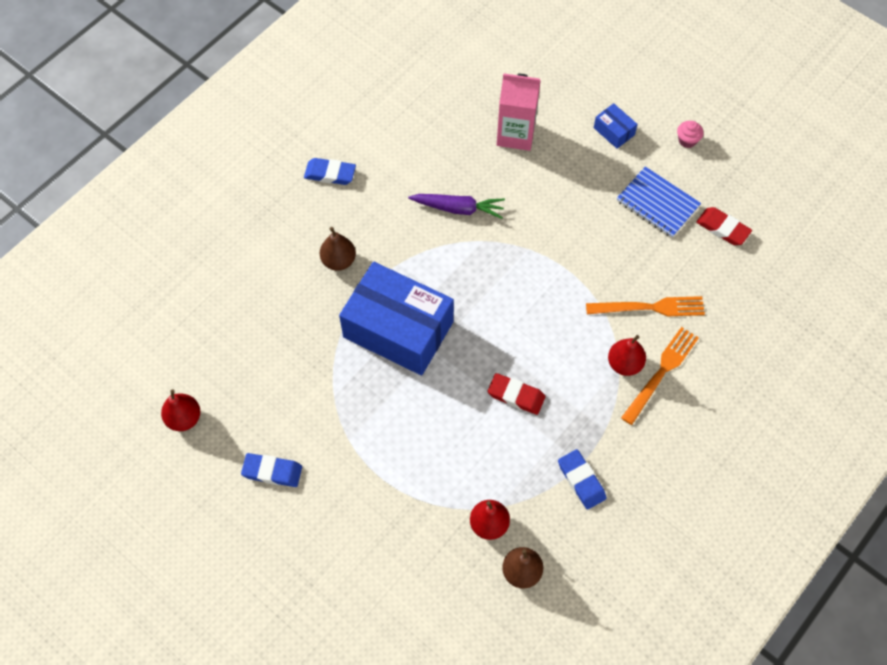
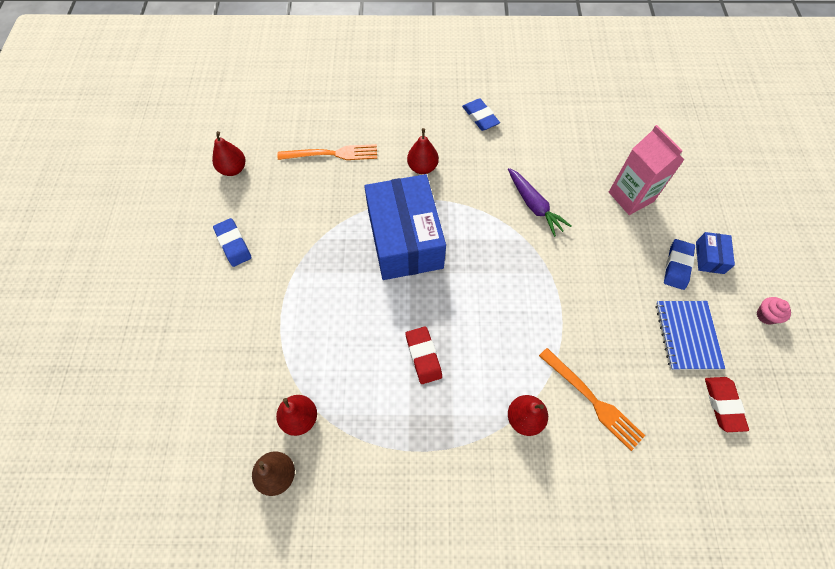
camera: 50 degrees right, 0 degrees up
brown pear [320,227,356,271] -> red pear [407,128,439,174]
blue eraser [558,449,607,510] -> blue eraser moved to [664,239,695,290]
orange fork [621,327,699,425] -> orange fork moved to [278,144,377,160]

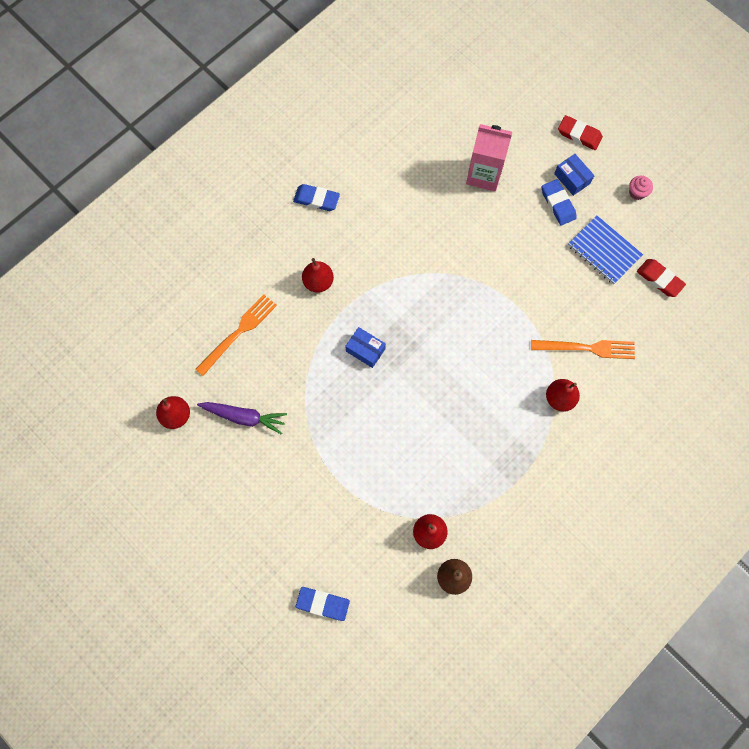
camera: 45 degrees left, 10 degrees up
blue eraser [213,218,252,267] -> blue eraser moved to [296,587,350,621]
blue box [364,174,446,280] -> blue box [345,327,386,368], size x0.41
red eraser [406,326,442,384] -> red eraser moved to [558,115,603,150]
purple carrot [508,168,571,237] -> purple carrot moved to [197,402,287,435]

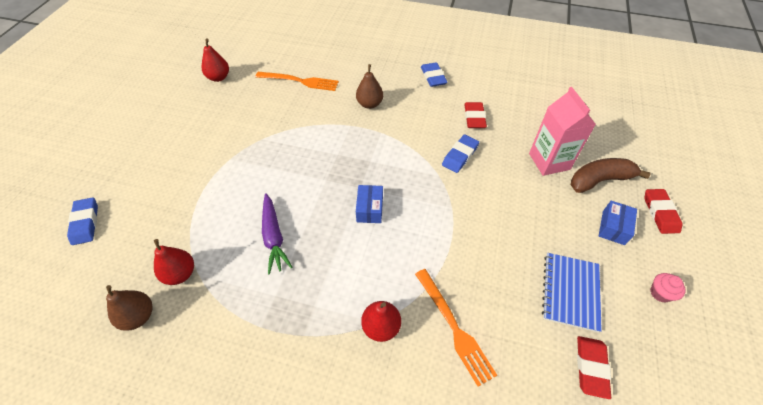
camera: 60 degrees right, 20 degrees down
purple carrot [197,402,287,435] -> purple carrot moved to [262,193,293,275]
red pear [302,258,334,293] -> brown pear [356,64,383,109]
blue box [345,327,386,368] -> blue box moved to [356,185,383,223]
blue eraser [542,179,577,225] -> blue eraser moved to [442,134,479,173]
none -> red eraser [464,102,487,128]
none -> brown banana [571,158,651,193]

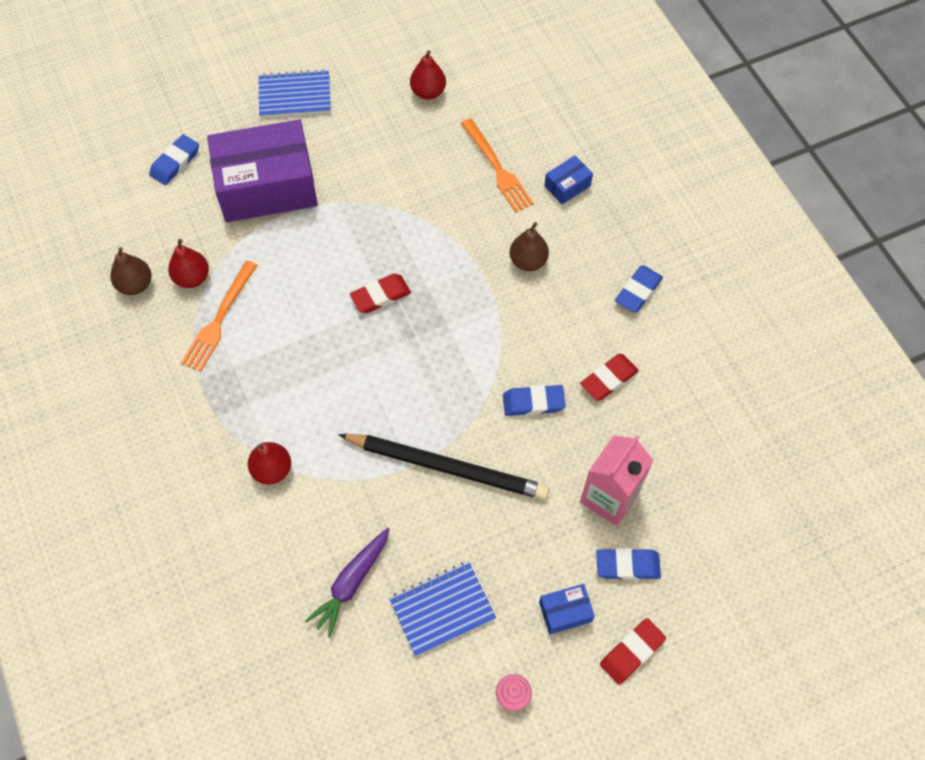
camera: 50 degrees right, 10 degrees up
purple carrot [262,193,293,275] -> purple carrot moved to [305,528,389,637]
blue box [356,185,383,223] -> blue box moved to [545,155,593,204]
orange fork [415,269,497,387] -> orange fork moved to [181,261,258,372]
brown banana [571,158,651,193] -> blue eraser [596,548,661,580]
red eraser [577,336,611,399] -> red eraser moved to [350,274,411,313]
none -> purple box [207,119,318,222]
none -> blue notebook [259,69,331,118]
none -> black pencil [338,434,549,500]

